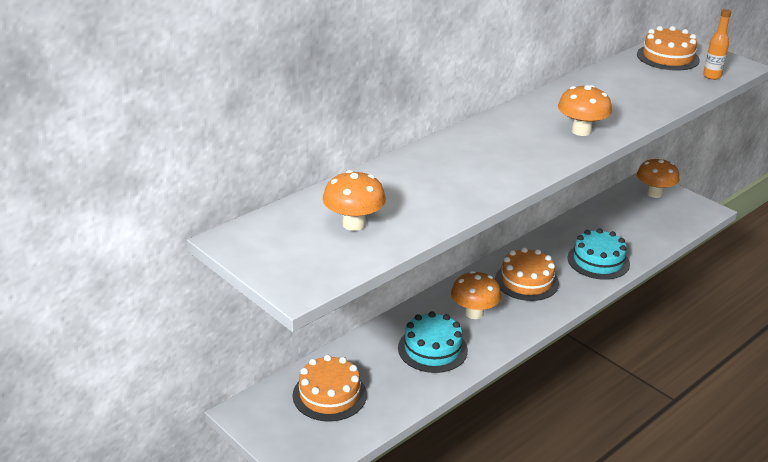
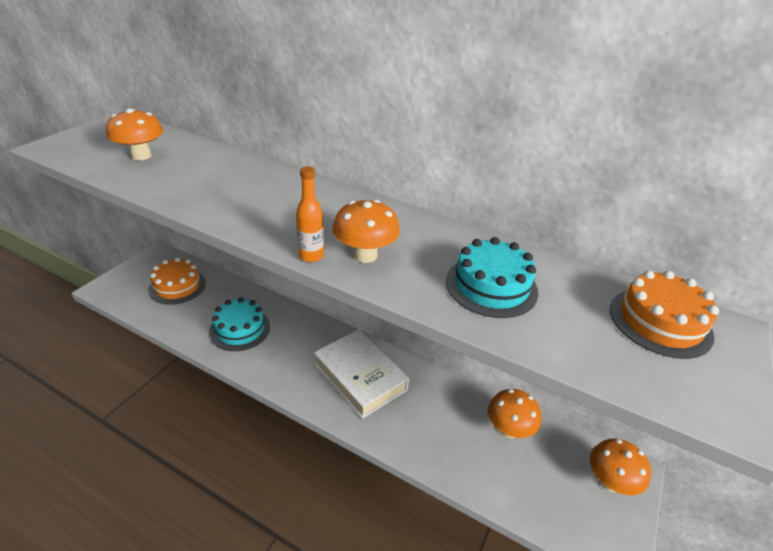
camera: 70 degrees right, 5 degrees up
orange mushroom [451,271,501,319] -> orange mushroom moved to [488,389,541,438]
orange cake [495,247,559,301] -> white book [314,329,409,419]
turquoise cake [567,228,630,280] -> turquoise cake moved to [446,237,538,318]
orange bottle [703,9,731,80] -> orange bottle moved to [296,166,324,262]

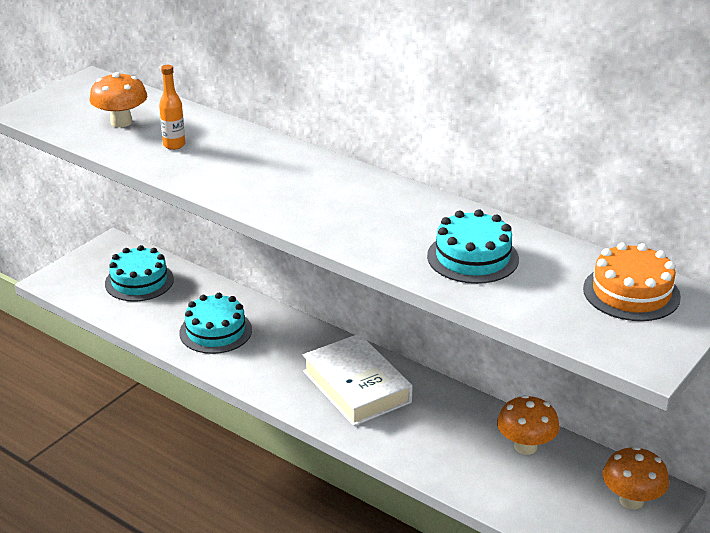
camera: 10 degrees right, 5 degrees down
orange cake [148,257,206,304] -> turquoise cake [105,245,174,301]
orange bottle [296,166,324,262] -> orange bottle moved to [159,65,185,150]
orange mushroom [332,199,400,263] -> none

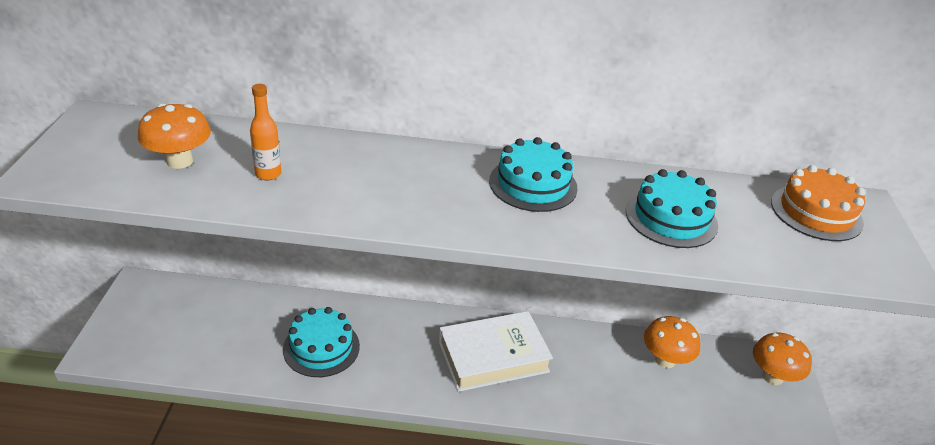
camera: 35 degrees left, 5 degrees up
turquoise cake [105,245,174,301] -> turquoise cake moved to [489,137,578,212]
white book [303,334,413,426] -> white book turned 45 degrees counterclockwise [438,311,553,392]

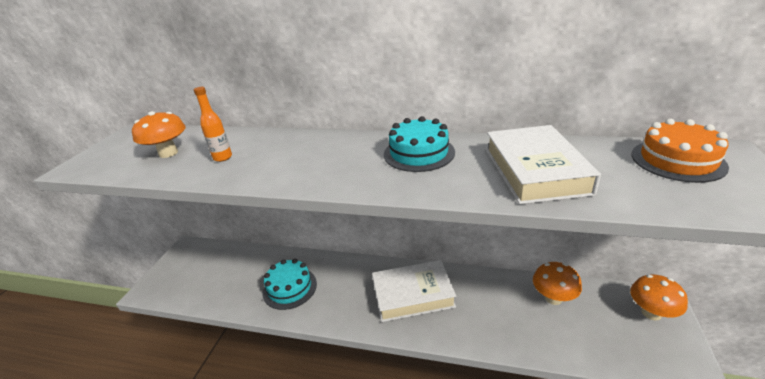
camera: 15 degrees right, 5 degrees down
turquoise cake [626,169,718,248] -> white book [486,125,601,204]

